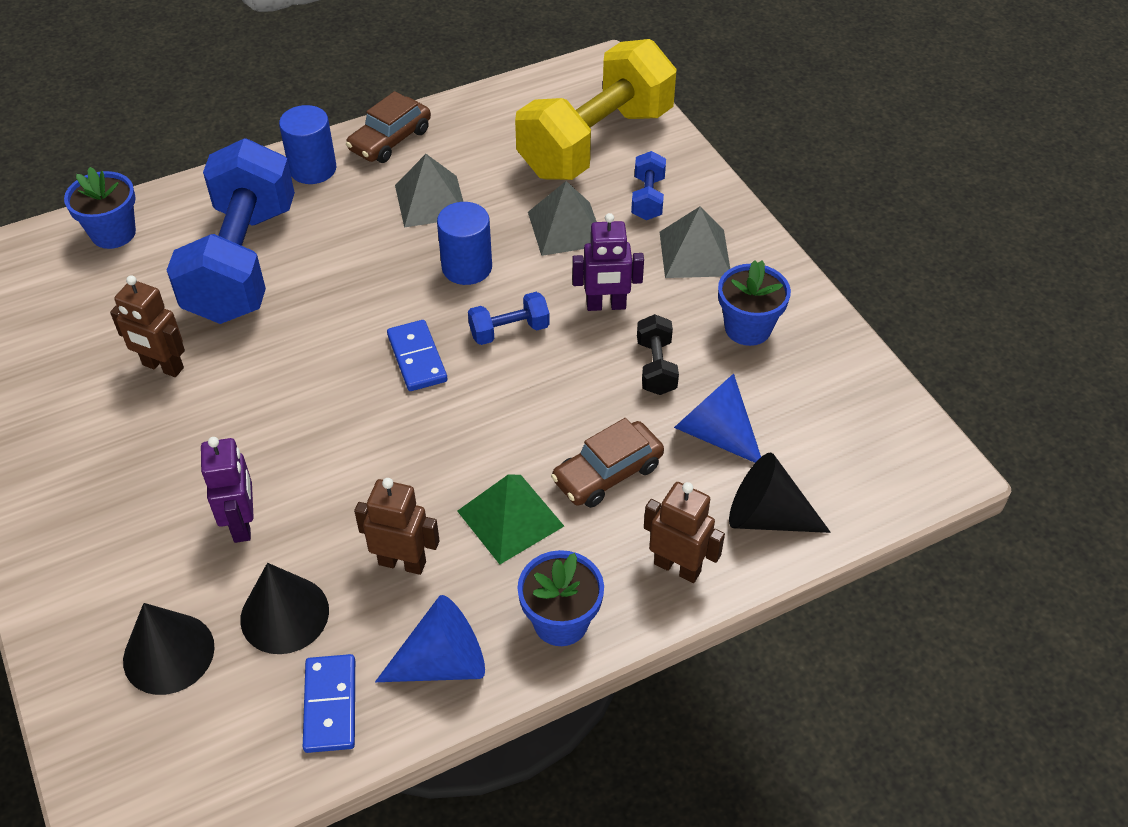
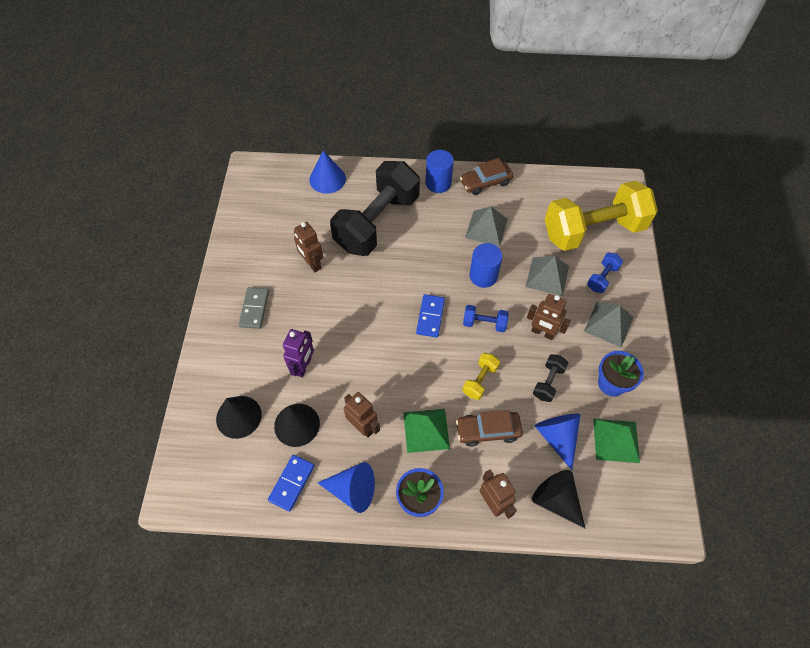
camera: 30 degrees right, 10 degrees up
blue flower pot [64,167,136,249] -> blue cone [309,151,346,194]
blue dumbbell [167,138,295,324] -> black dumbbell [330,161,420,256]
purple robot [572,213,644,311] -> brown robot [527,294,571,340]
none -> grey domino [238,287,269,329]
none -> yellow dumbbell [463,353,500,400]
none -> green pyramid [593,419,640,463]

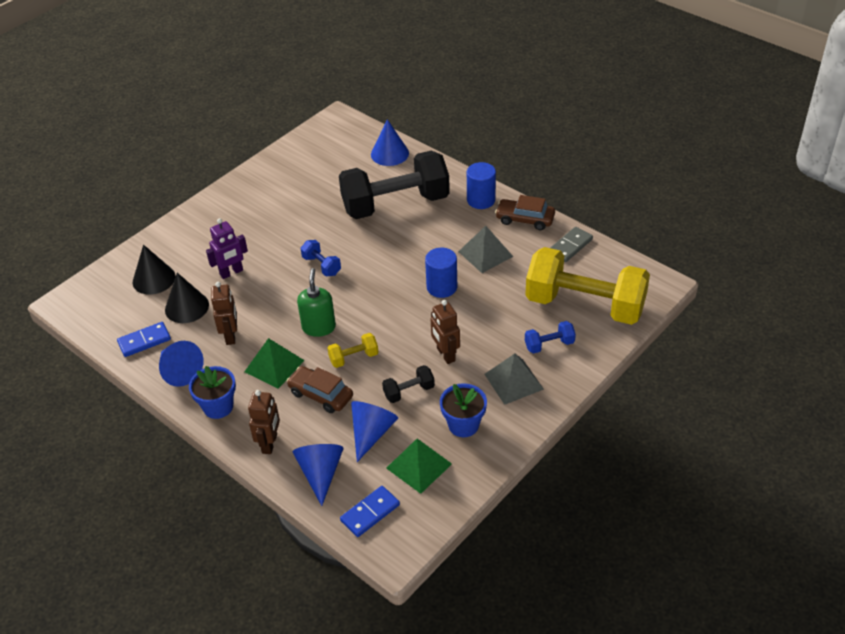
camera: 40 degrees right, 15 degrees down
grey domino [238,287,269,329] -> grey domino moved to [550,227,593,262]
brown robot [294,222,323,272] -> none
blue domino [416,294,445,337] -> blue domino moved to [340,486,400,537]
blue dumbbell [463,305,509,332] -> blue dumbbell moved to [301,240,341,276]
grey pyramid [526,256,569,296] -> none
black cone [532,470,585,528] -> blue cone [293,444,344,506]
none -> green soap dispenser [297,268,336,337]

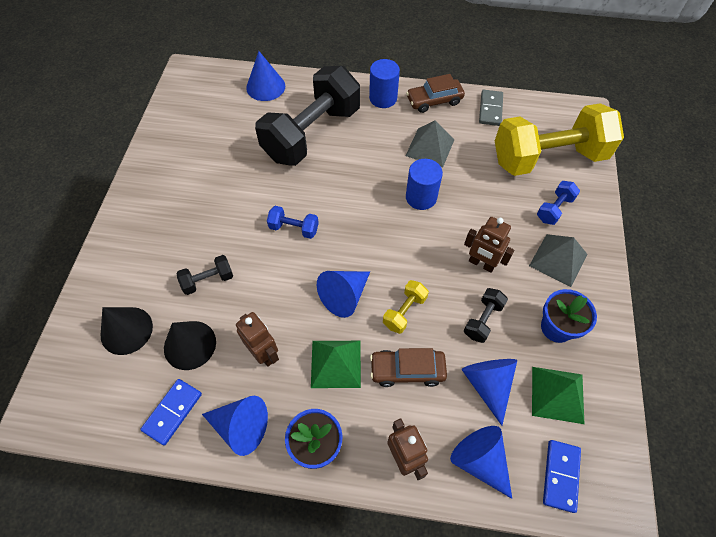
camera: 35 degrees left, 15 degrees up
purple robot [206,218,248,279] -> black dumbbell [177,255,233,295]
green soap dispenser [297,268,336,337] -> blue cone [317,271,370,318]

